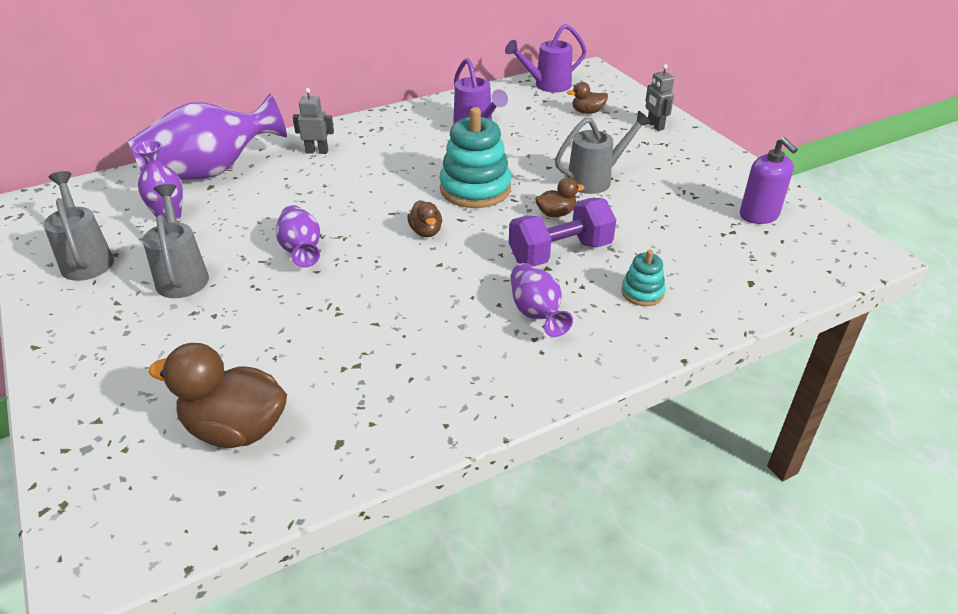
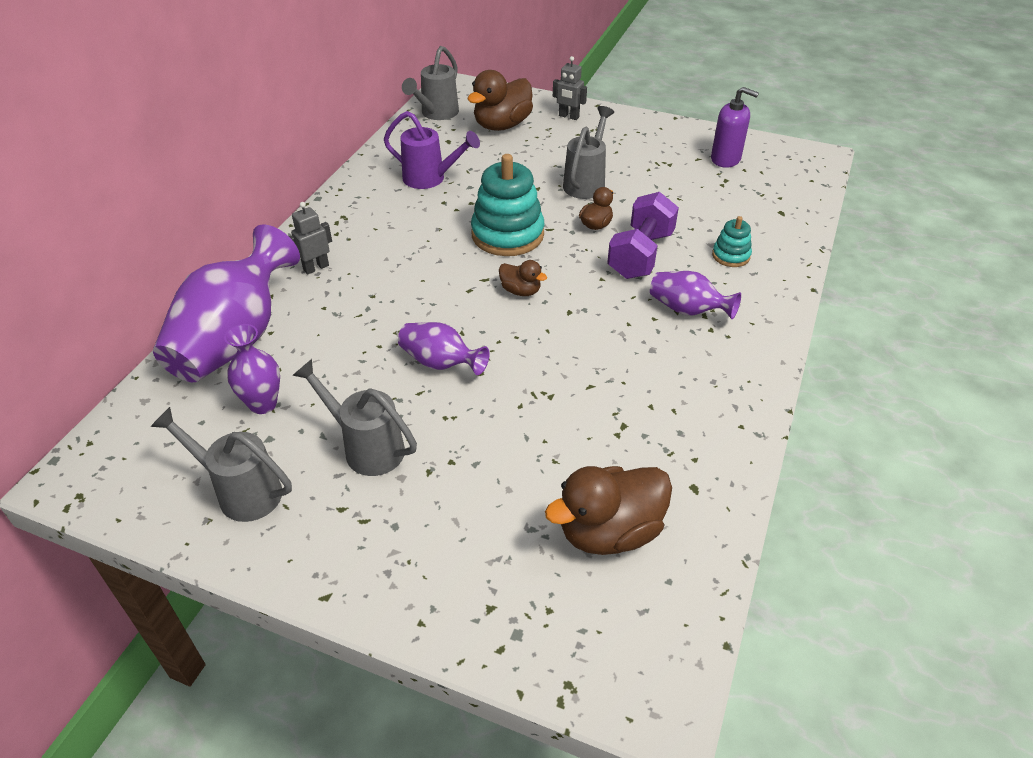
camera: 40 degrees left, 5 degrees up
purple watering can [505,24,587,93] -> grey watering can [402,46,459,120]
brown duck [567,82,608,114] -> brown duck [468,70,533,131], size x1.94

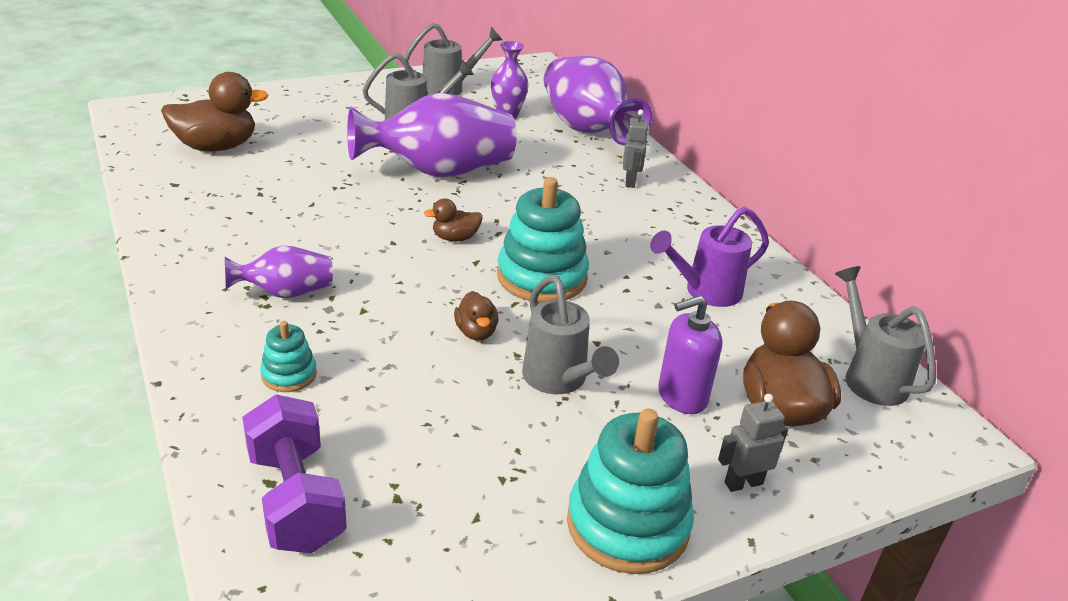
camera: 130 degrees right, 10 degrees down
purple vase [398,322,490,375] -> purple vase [347,93,517,177], size x1.94
brown duck [545,466,672,555] -> brown duck turned 60 degrees clockwise [161,72,269,151]
purple dumbbell [607,192,679,279] -> purple dumbbell moved to [242,394,347,553]
purple soap dispenser [711,87,759,168] -> purple soap dispenser moved to [658,296,722,414]
none -> turquoise stacking toy [567,408,694,574]

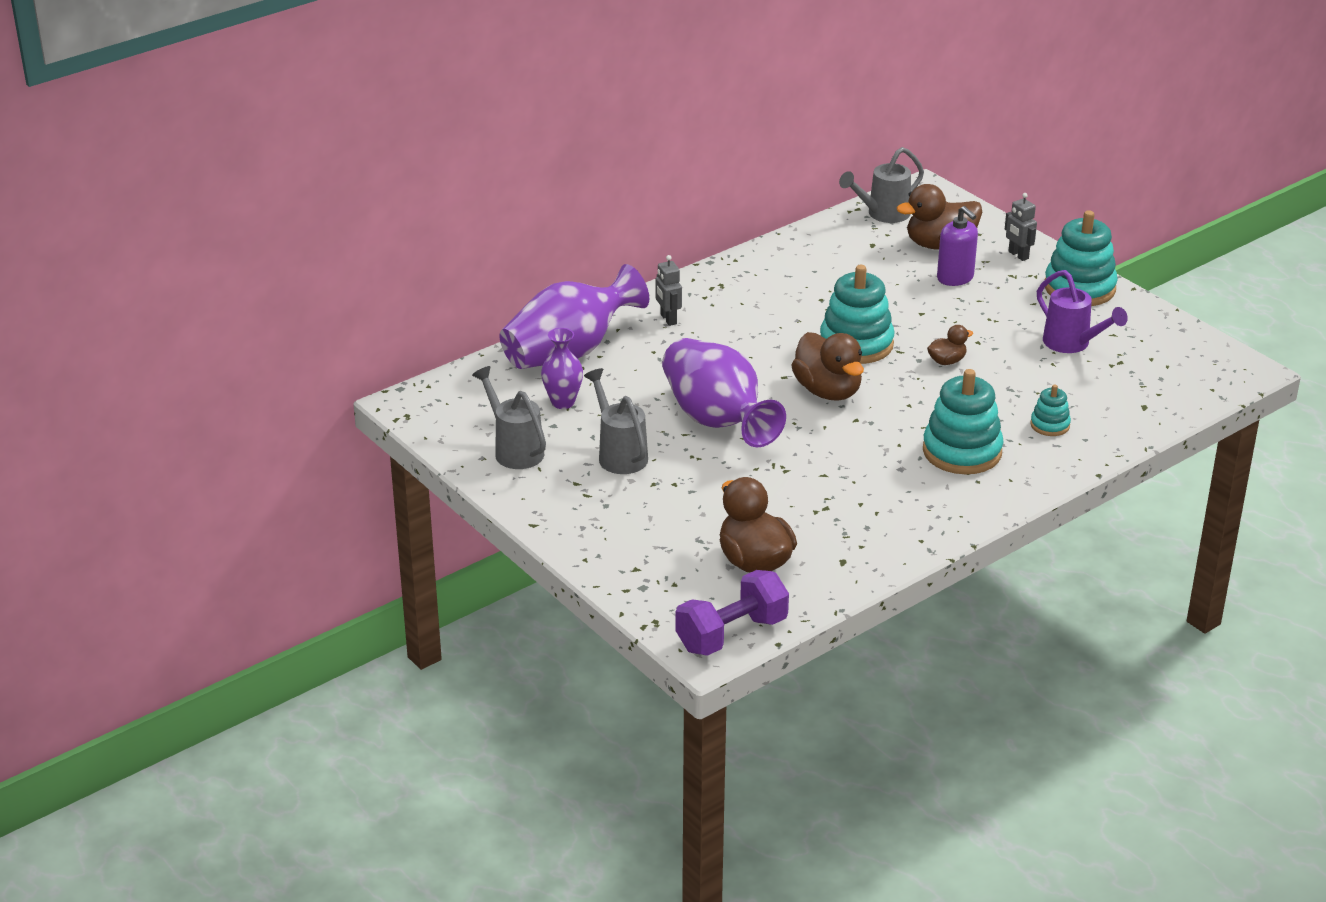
camera: 100 degrees left, 0 degrees up
purple vase [225,246,333,298] -> turquoise stacking toy [923,369,1004,474]
purple dumbbell [242,394,347,553] -> purple dumbbell moved to [676,570,789,656]
brown duck [424,198,483,242] -> brown duck [791,332,864,401], size x1.94
grey watering can [522,275,619,394] -> none
grey robot [623,109,649,188] -> grey robot turned 105 degrees counterclockwise [656,255,682,326]
purple watering can [650,207,769,307] -> purple watering can moved to [1037,270,1128,353]

